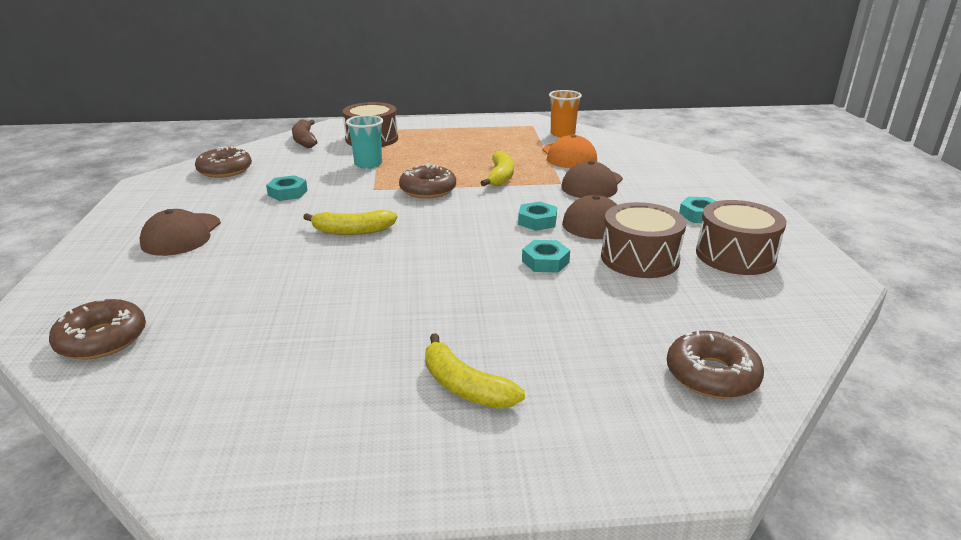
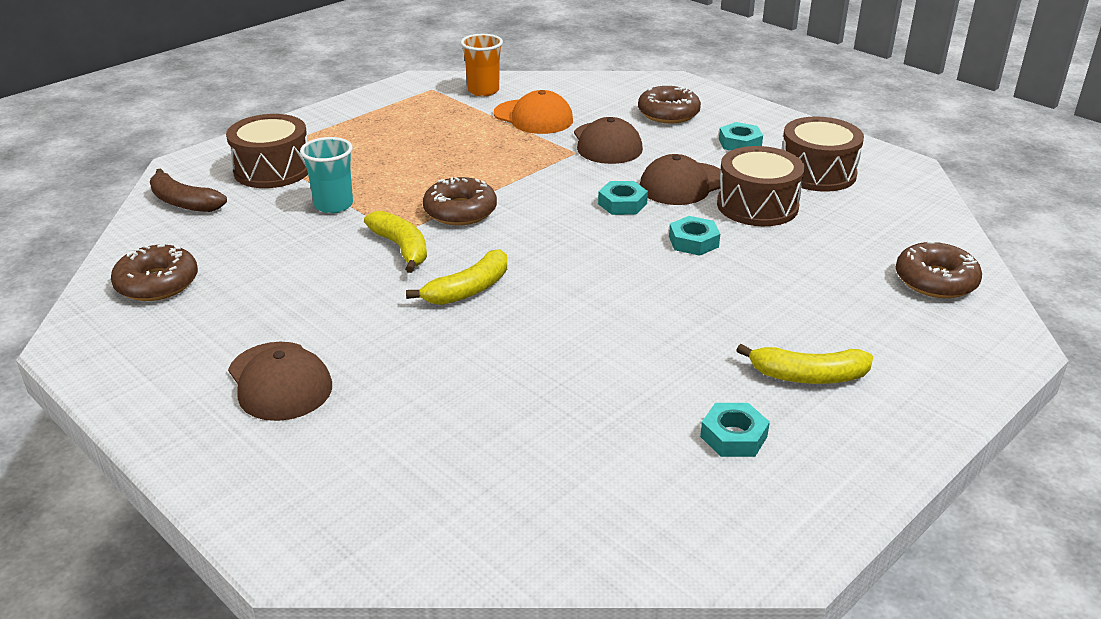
camera: 40 degrees left, 5 degrees up
brown donut [49,299,146,360] -> brown donut moved to [638,86,701,123]
turquoise nut [266,175,308,201] -> turquoise nut moved to [700,403,770,457]
yellow banana [480,151,514,186] -> yellow banana moved to [364,211,427,273]

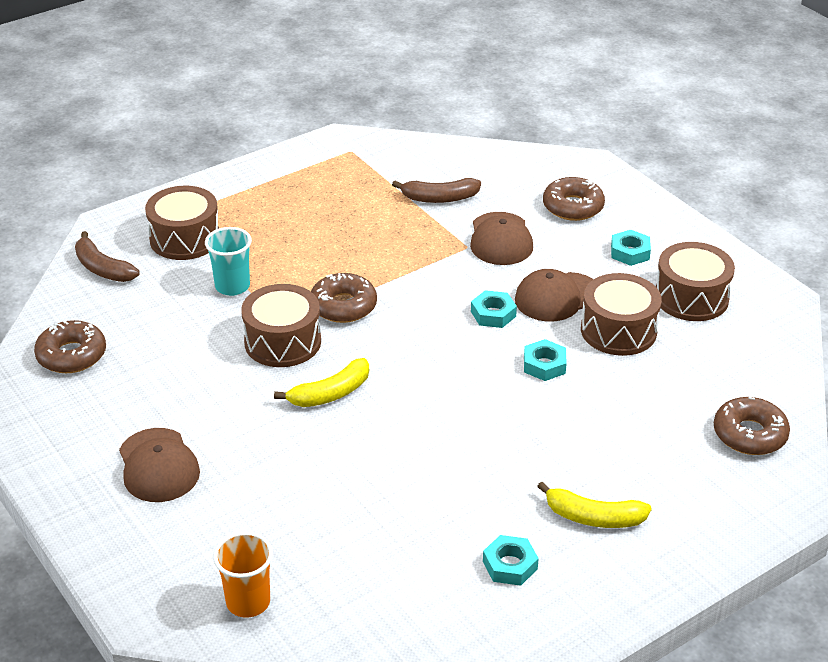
camera: 10 degrees right, 5 degrees up
yellow banana [364,211,427,273] -> brown drum [241,284,321,367]
orange cup [461,34,503,96] -> orange cup moved to [213,532,273,618]
orange cap [494,90,573,134] -> brown banana [392,178,481,203]

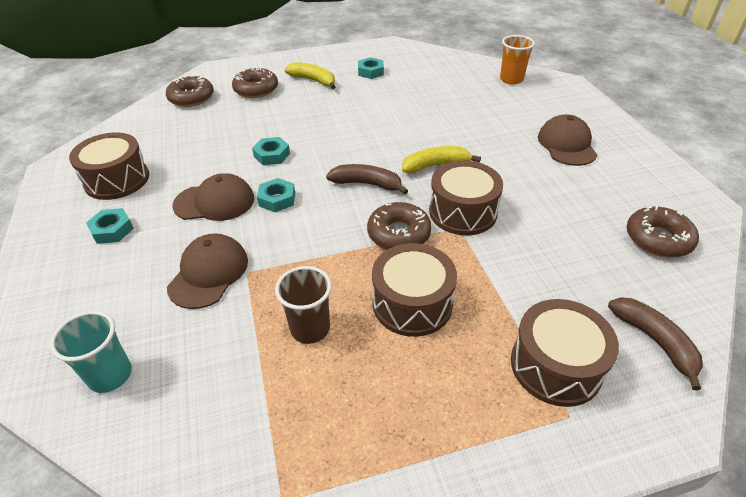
camera: 160 degrees left, 5 degrees up
turquoise cup [205,227,252,296] -> turquoise cup moved to [50,311,132,393]
brown banana [392,178,481,203] -> brown banana moved to [326,164,408,195]
brown donut [543,177,605,221] -> brown donut moved to [232,67,278,98]
brown drum [581,273,662,356] -> brown drum moved to [372,243,457,337]
none -> brown cup [275,266,332,344]

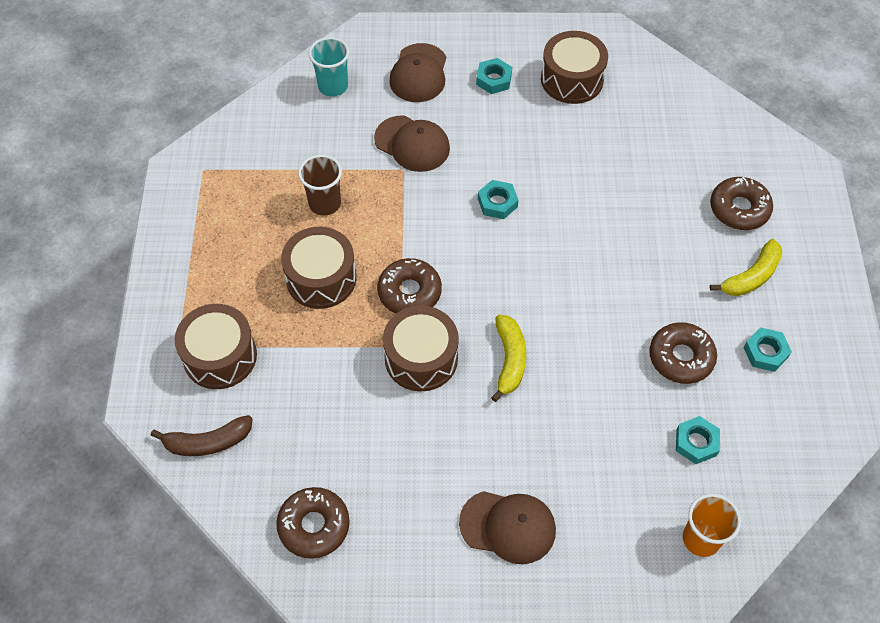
camera: 105 degrees right, 15 degrees up
brown donut [166,76,214,107] -> brown donut moved to [649,322,717,384]
brown cap [173,173,254,221] -> brown cap moved to [389,43,446,102]
turquoise nut [252,137,290,165] -> turquoise nut moved to [676,416,720,464]
brown banana [326,164,408,195] -> none

